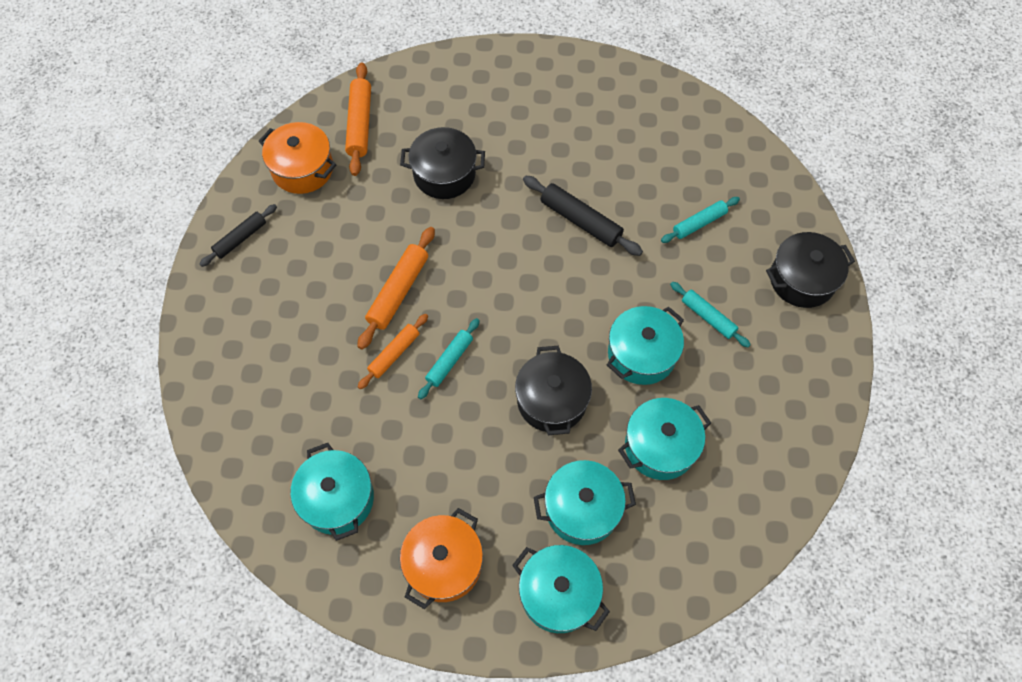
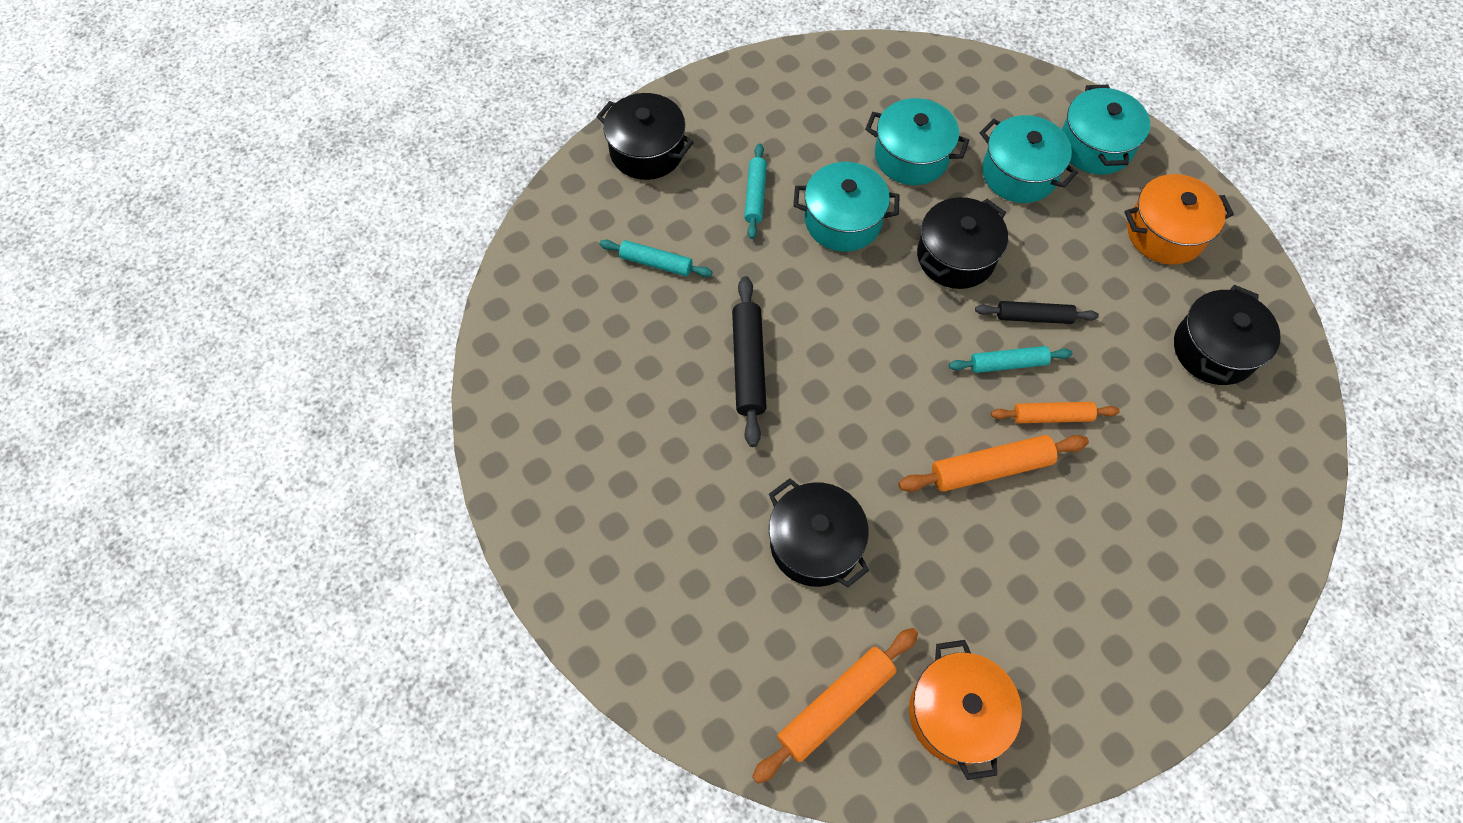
camera: 130 degrees left, 0 degrees up
black rolling pin [199,204,277,267] -> black rolling pin moved to [975,301,1099,324]
turquoise pot [291,443,374,541] -> black pot [1174,285,1281,385]

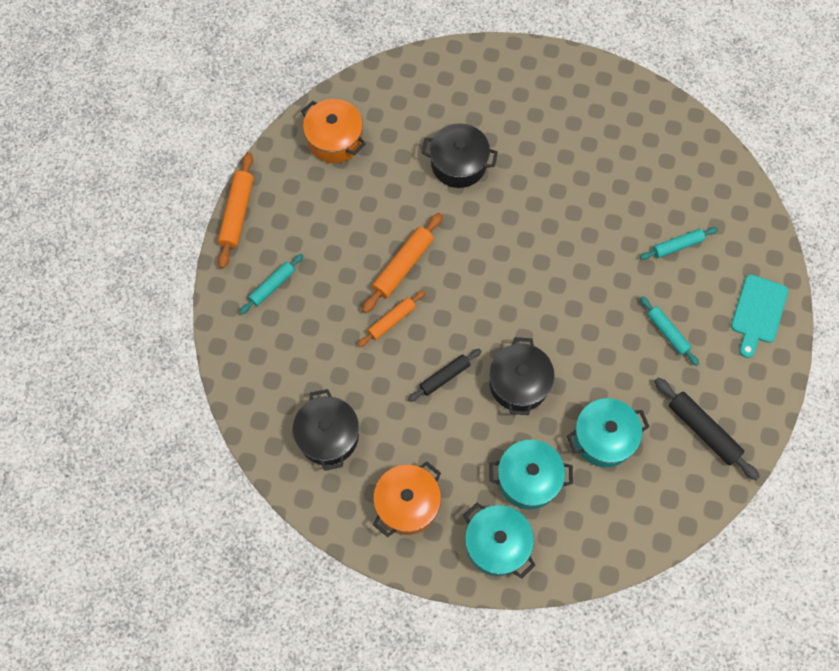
camera: 140 degrees right, 5 degrees up
black pot [597,93,694,180] -> turquoise cutting board [731,275,788,358]
black rolling pin [732,276,767,447] -> black rolling pin moved to [655,378,760,480]
orange rolling pin [752,628,918,784] -> orange rolling pin moved to [218,152,254,269]
turquoise pot [793,162,900,252] -> none
turquoise rolling pin [949,346,1072,373] -> turquoise rolling pin moved to [239,254,304,314]

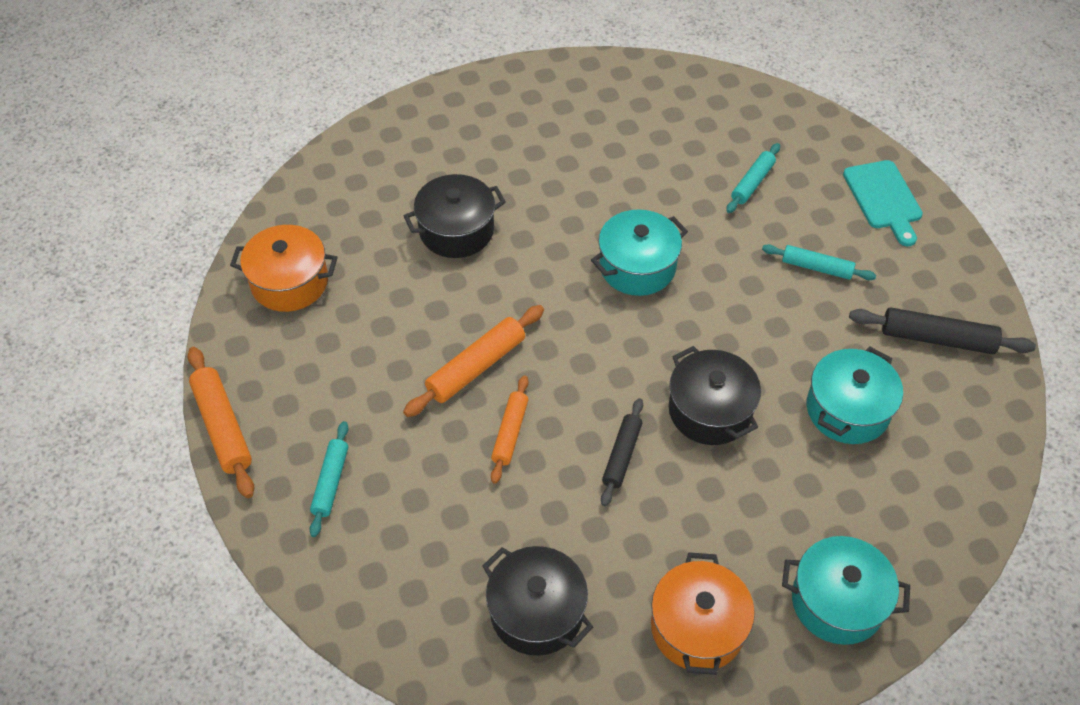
camera: 35 degrees left, 15 degrees down
orange rolling pin [362,213,443,313] -> orange rolling pin turned 45 degrees clockwise [403,305,544,417]
turquoise pot [489,440,573,509] -> turquoise pot moved to [591,210,688,296]

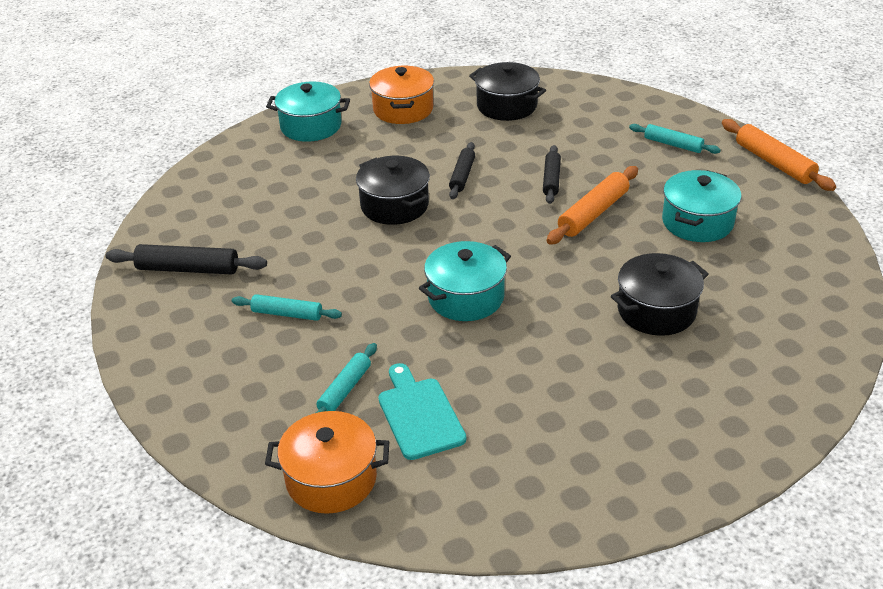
camera: 175 degrees right, 15 degrees down
orange pot [230,225,338,312] -> orange pot moved to [265,411,389,514]
turquoise rolling pin [309,421,349,537] -> turquoise rolling pin turned 60 degrees counterclockwise [629,124,721,154]
orange rolling pin [491,375,529,484] -> black rolling pin [543,145,561,204]
turquoise pot [807,347,903,444] -> turquoise pot moved to [662,170,741,242]
turquoise cutting board [843,160,923,246] -> turquoise cutting board moved to [378,363,466,460]

